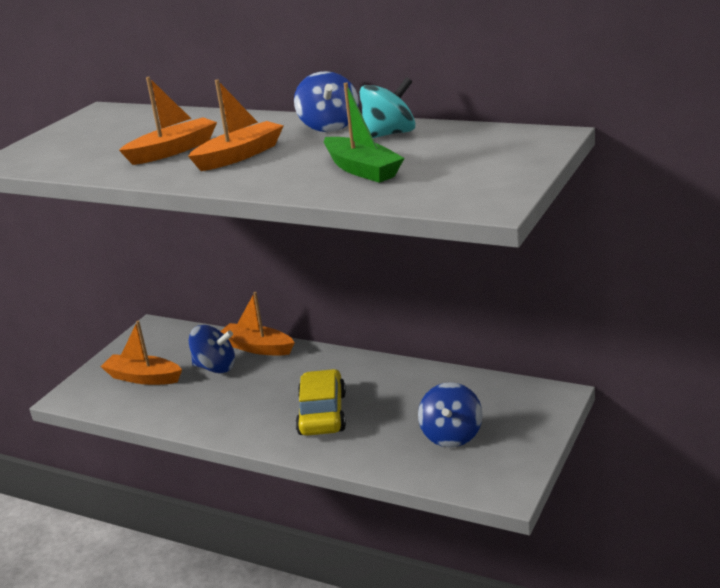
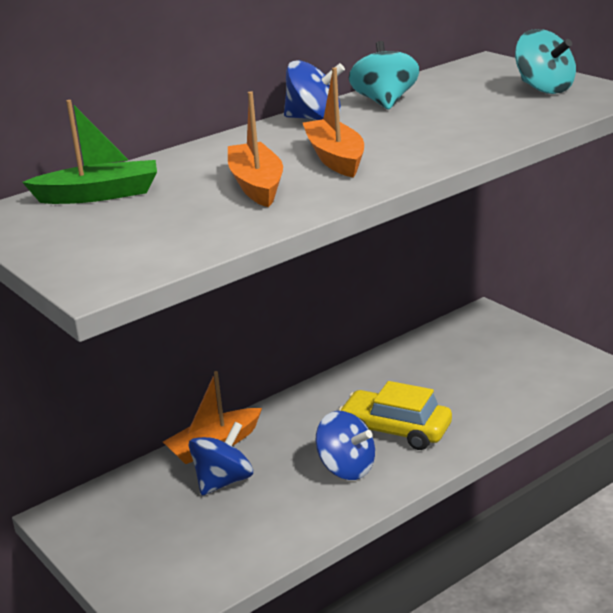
camera: 65 degrees left, 0 degrees up
orange boat [100,321,182,385] -> none
green boat [324,83,404,183] -> green boat moved to [22,100,157,204]
blue spinning top [418,382,483,448] -> blue spinning top moved to [316,411,375,480]
none -> turquoise spinning top [515,29,576,94]

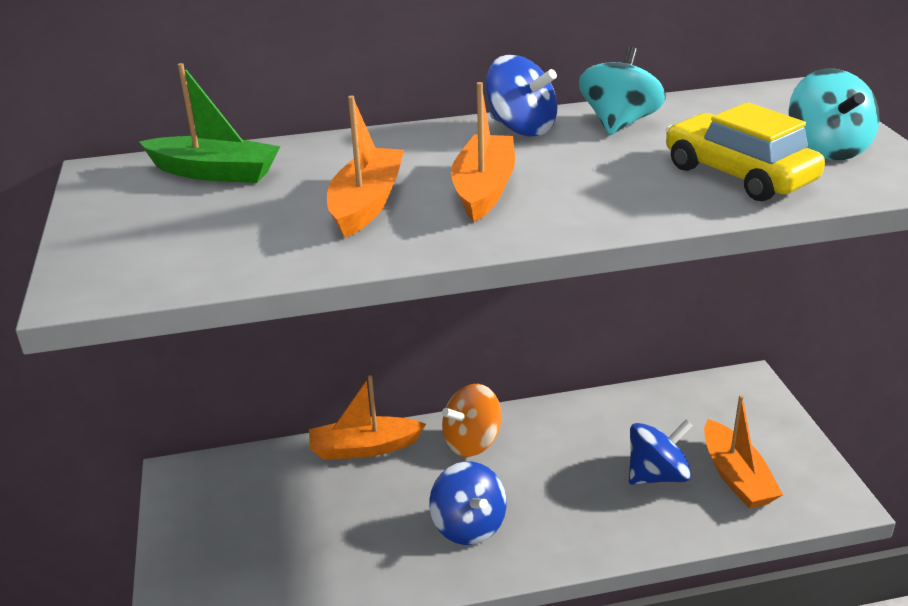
camera: 25 degrees right, 5 degrees up
blue spinning top [189,422,253,495] -> blue spinning top moved to [629,419,693,485]
yellow car [339,381,452,450] -> yellow car moved to [666,102,825,201]
none -> orange spinning top [442,384,502,457]
none -> orange boat [704,395,783,509]

